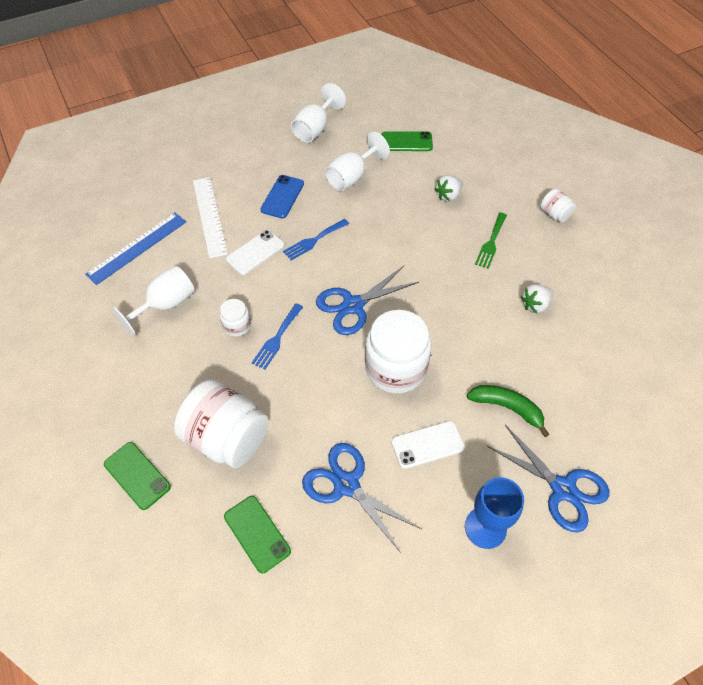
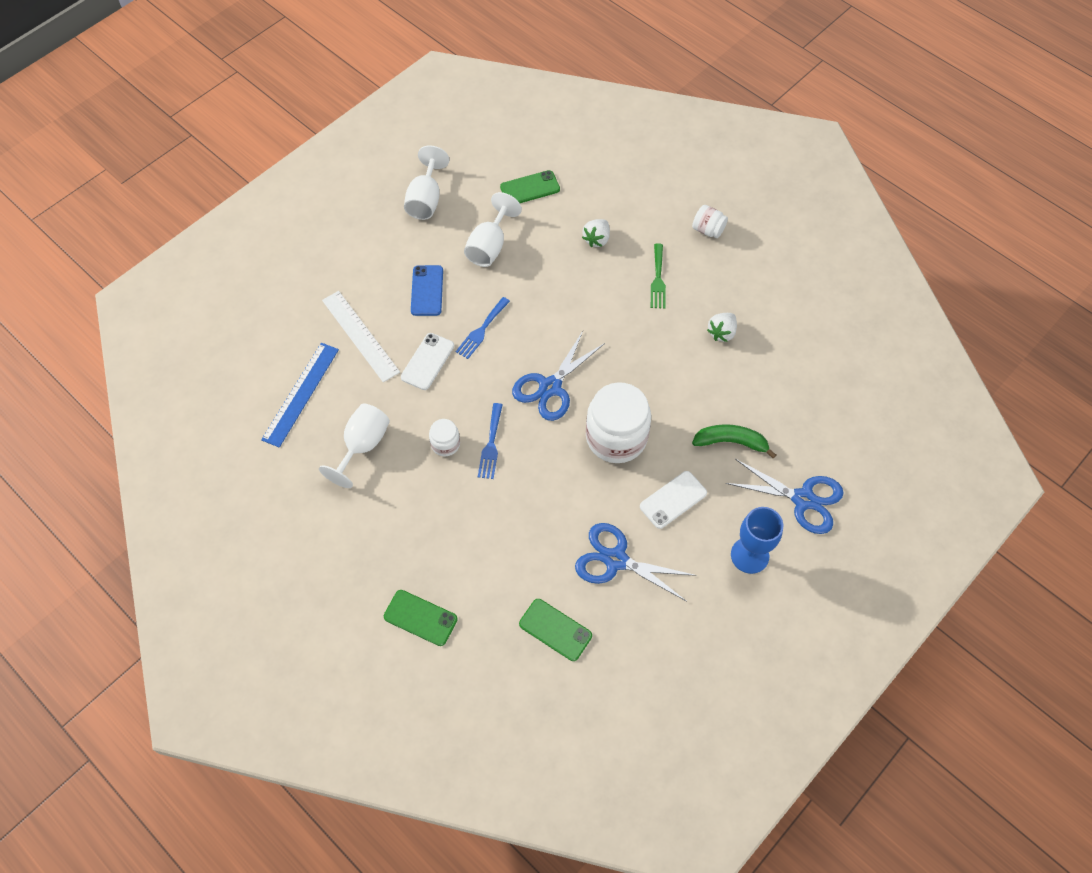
camera: 20 degrees left, 5 degrees up
white jar [174,380,268,468] -> none

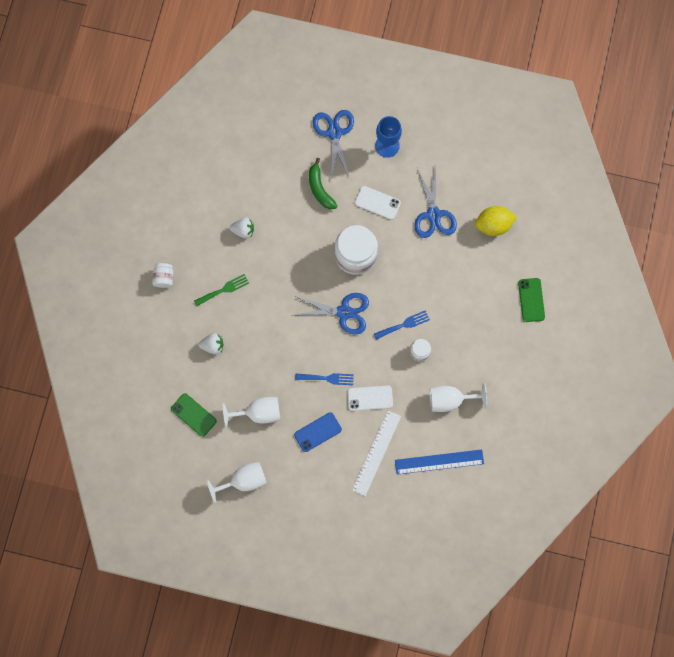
camera: 120 degrees left, 15 degrees up
green phone [519,599,592,661] -> yellow lemon [475,206,517,236]

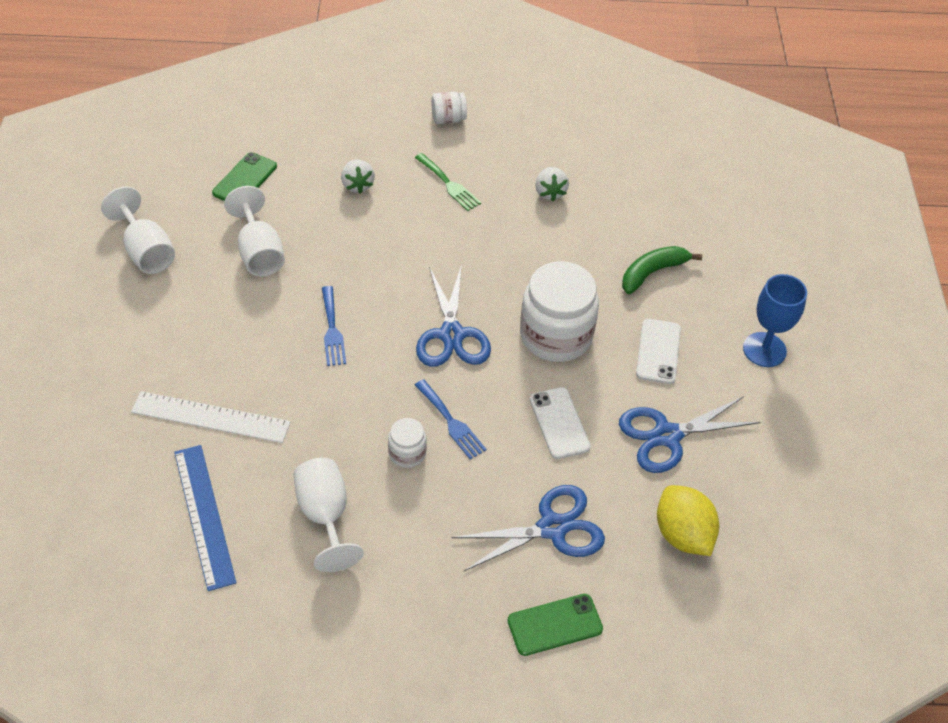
camera: 75 degrees right, 25 degrees down
blue phone [294,412,342,452] -> none
blue scissors [313,110,354,180] -> blue scissors moved to [452,485,605,571]
white phone [347,385,393,411] -> white phone moved to [530,387,591,459]

